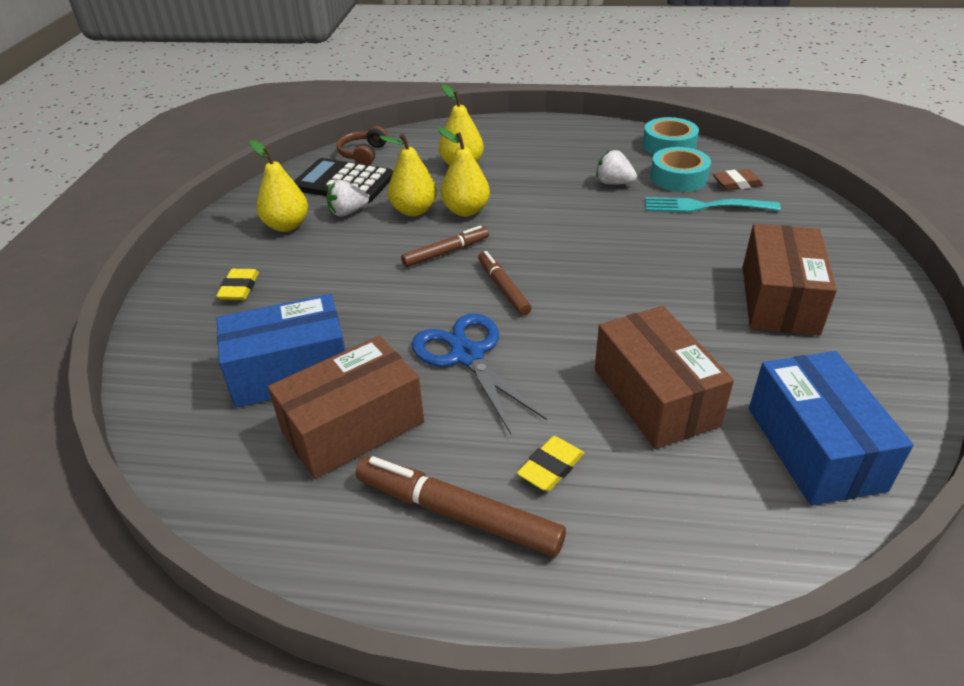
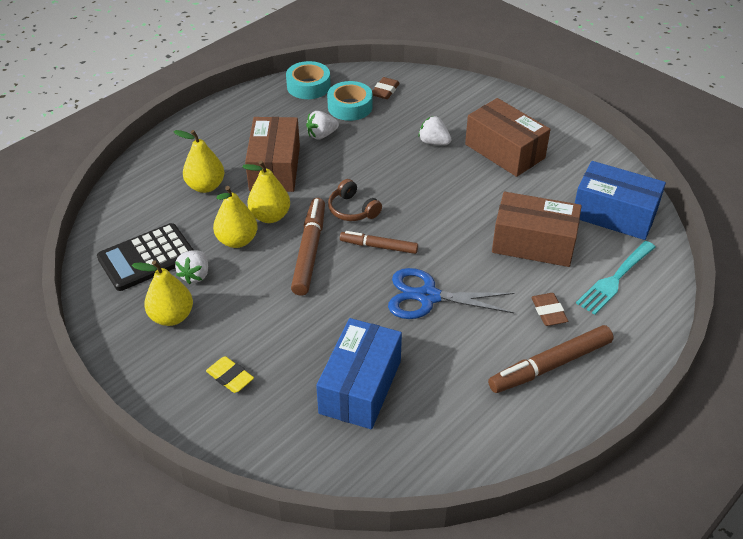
camera: 55 degrees left, 5 degrees up
brown box [268,336,424,479] -> brown box moved to [245,117,300,192]
brown headphones [337,126,388,165] -> brown headphones moved to [328,179,382,221]
brown marker [401,225,489,267] -> brown marker [291,198,325,296], size x1.59
yellow eraser [517,436,584,491] -> brown eraser [531,293,568,326]
turquoise fork [645,197,781,213] -> turquoise fork moved to [576,241,656,315]
none -> white strawberry [418,116,451,145]

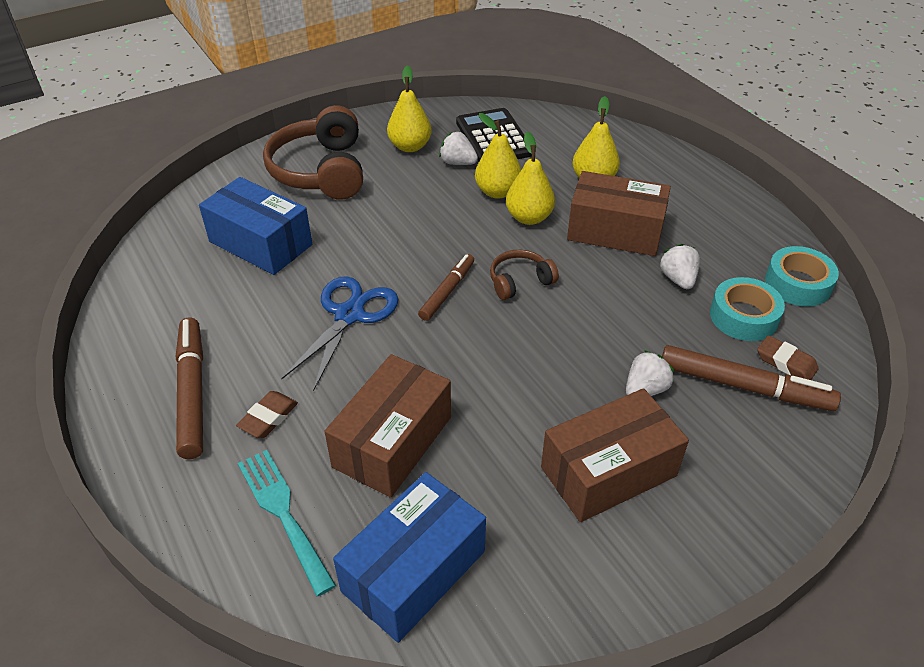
camera: 105 degrees right, 0 degrees up
yellow eraser [206,356,254,393] -> brown headphones [263,105,363,200]
brown marker [291,198,325,296] -> brown marker moved to [662,345,841,411]
brown eraser [531,293,568,326] -> brown eraser turned 60 degrees counterclockwise [236,391,298,438]

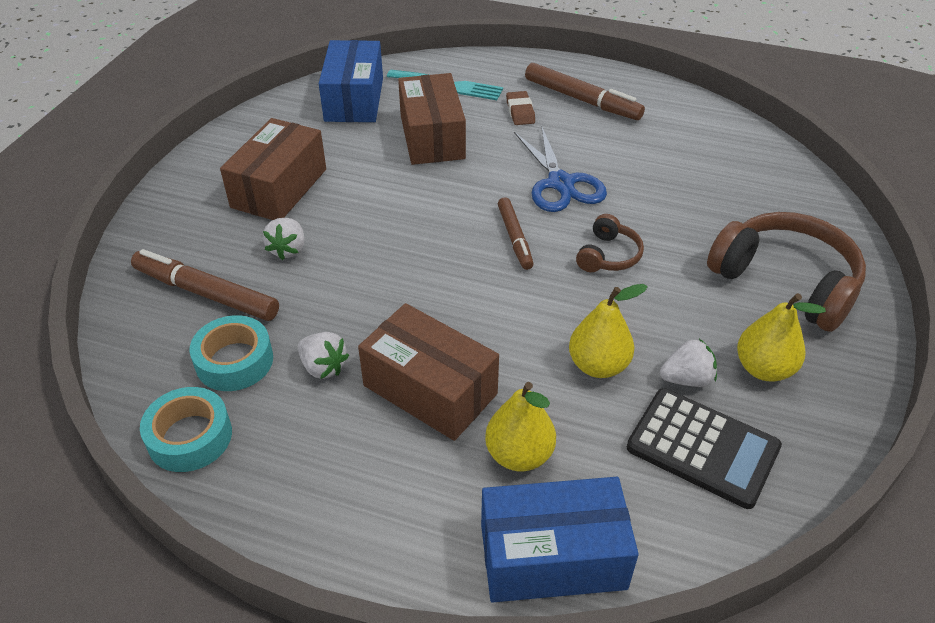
camera: 140 degrees right, 0 degrees up
blue box [199,177,312,275] -> blue box moved to [481,477,639,602]
brown headphones [490,250,559,300] -> brown headphones moved to [576,214,644,272]
yellow pear [506,132,555,225] -> none
brown box [567,171,671,256] -> brown box turned 60 degrees clockwise [358,303,499,441]
brown marker [662,345,841,411] -> brown marker turned 45 degrees clockwise [131,249,279,321]
brown eraser [757,335,819,380] -> none

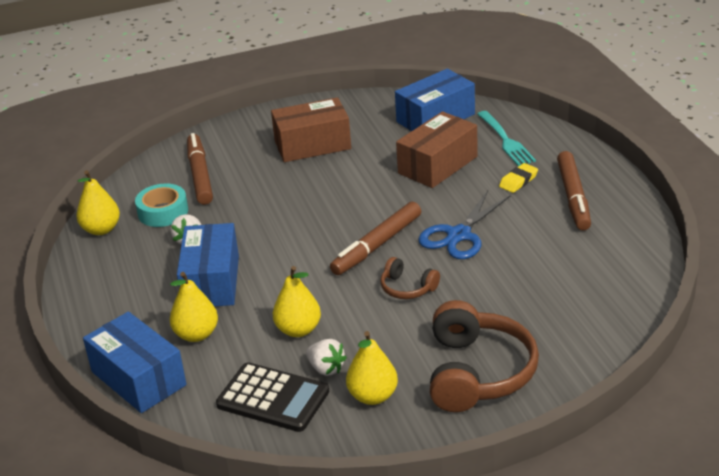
camera: 55 degrees right, 10 degrees down
turquoise tape [140,387,232,472] -> yellow pear [76,170,120,235]
white strawberry [263,218,305,260] -> none
brown box [358,303,499,441] -> blue box [177,223,239,306]
brown marker [498,197,534,270] -> brown marker [330,202,421,275], size x1.59
brown eraser [506,91,535,125] -> yellow eraser [499,163,538,193]
brown headphones [576,214,644,272] -> brown headphones turned 45 degrees clockwise [380,257,440,299]
black calculator [627,388,782,509] -> black calculator turned 60 degrees counterclockwise [216,362,329,432]

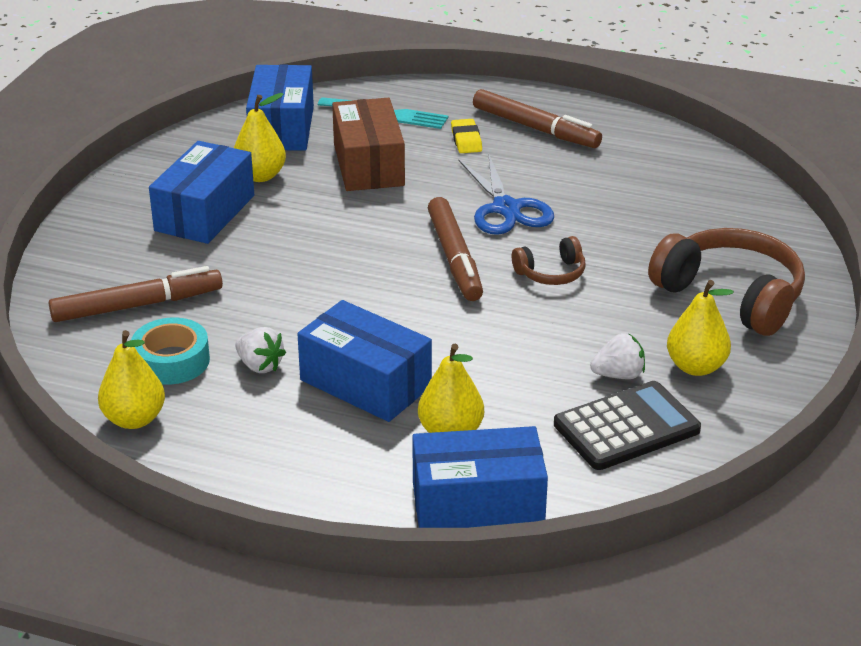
camera: 55 degrees left, 0 degrees up
brown marker [187,133,213,205] -> brown marker turned 135 degrees clockwise [49,266,223,322]
brown box [271,97,351,162] -> blue box [149,141,254,244]
yellow pear [273,266,321,337] -> yellow pear moved to [234,93,286,182]

